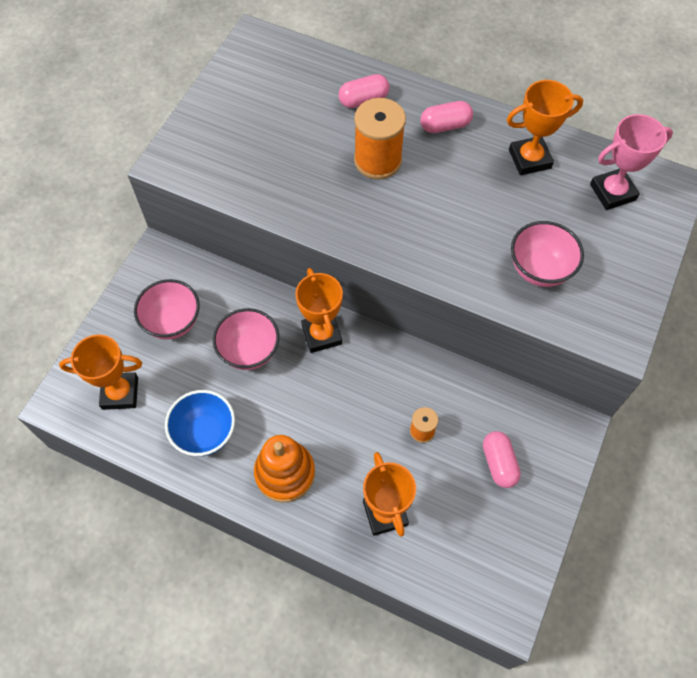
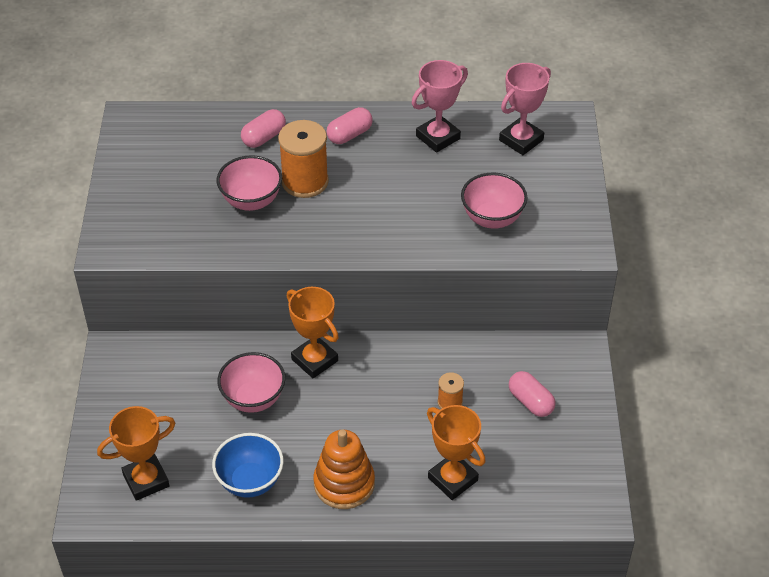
camera: 25 degrees left, 15 degrees down
pink bowl [134,279,200,340] -> pink bowl moved to [217,155,282,211]
orange trophy [507,80,583,175] -> pink trophy [412,60,468,153]

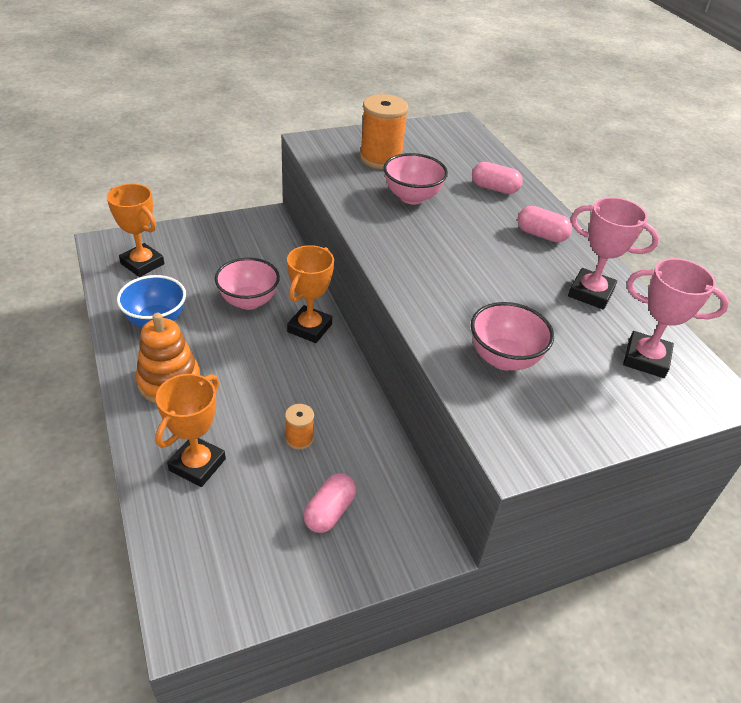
camera: 65 degrees right, 5 degrees down
orange spool [278,120,329,198] -> orange spool moved to [360,94,408,169]

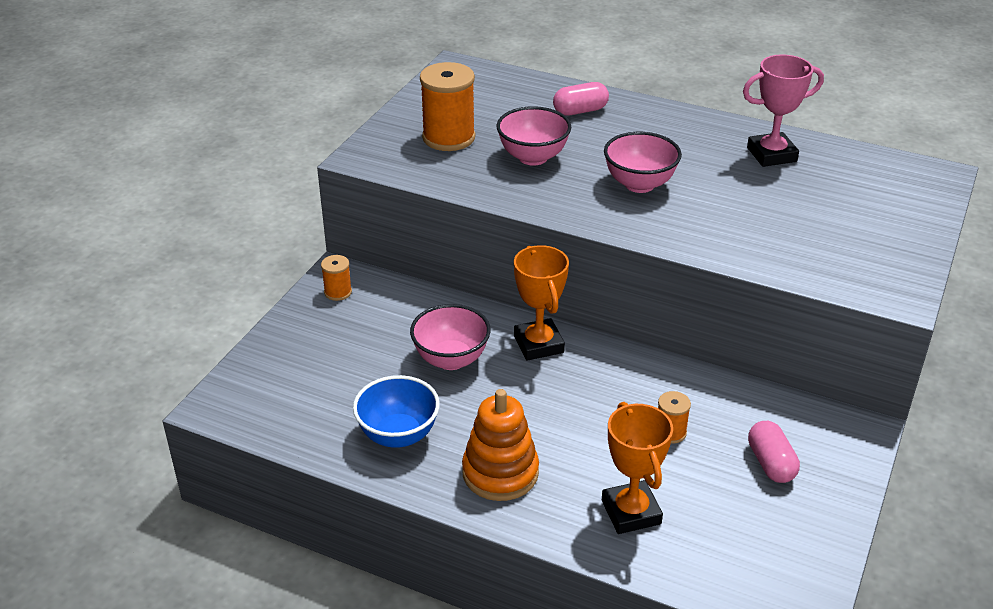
camera: 40 degrees left, 5 degrees down
orange trophy [107,184,164,277] -> none
pink bowl [471,302,554,371] -> pink bowl moved to [604,132,682,193]
pink capsule [518,206,572,242] -> none
pink trophy [623,258,729,378] -> none
none -> orange spool [321,255,352,301]

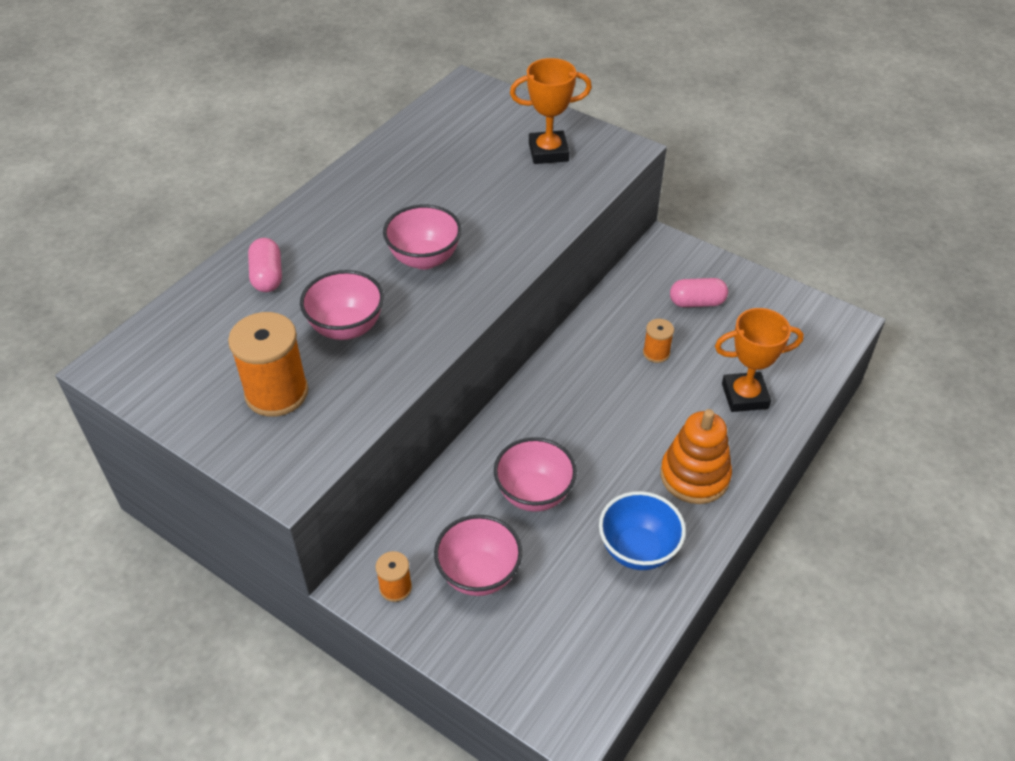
camera: 80 degrees left, 10 degrees up
orange trophy [514,245,569,361] -> orange trophy moved to [510,58,592,164]
pink trophy [743,54,824,167] -> none
none -> pink bowl [434,515,522,596]

